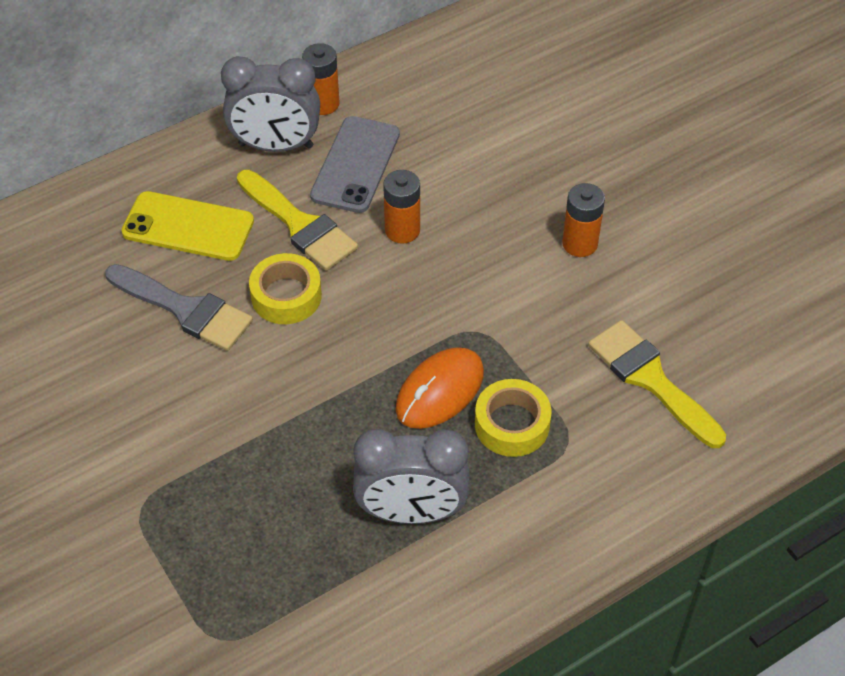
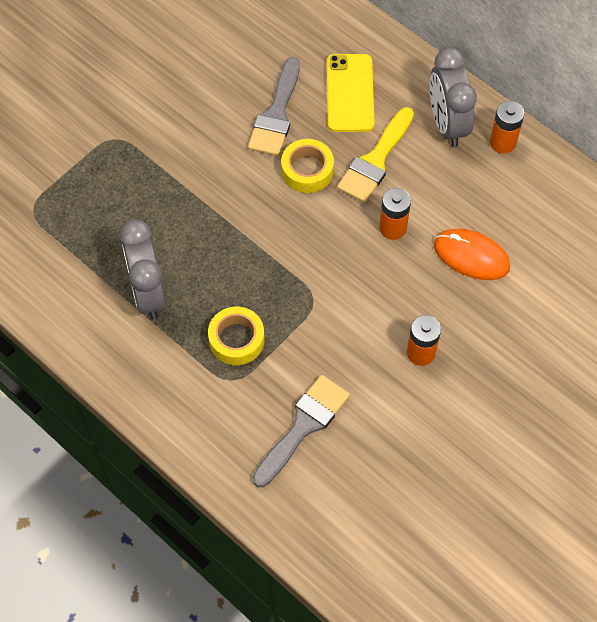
camera: 75 degrees right, 10 degrees up
grey phone [310,116,400,213] -> none
orange mouse [396,347,484,429] -> orange mouse moved to [434,229,510,280]
yellow brush [588,320,726,448] -> grey brush [252,375,350,487]

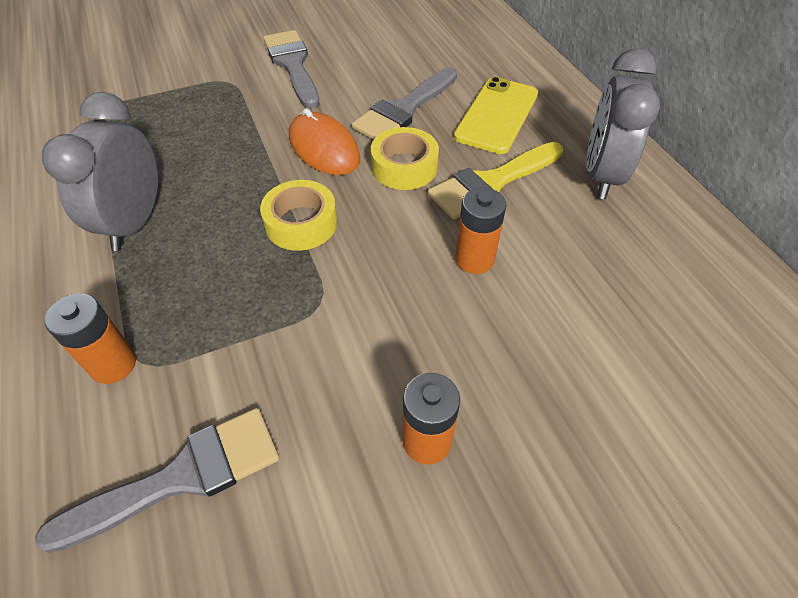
camera: 25 degrees right, 10 degrees down
yellow tape [208,307,265,365] -> yellow tape moved to [260,180,337,251]
orange mouse [434,229,510,280] -> orange mouse moved to [289,108,360,175]
orange battery [490,101,524,154] -> orange battery moved to [44,293,136,384]
none -> grey brush [263,30,319,108]

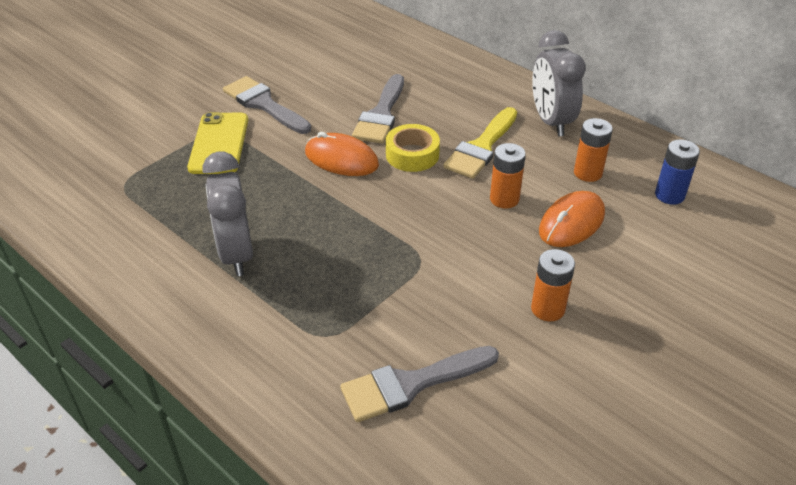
camera: 25 degrees left, 10 degrees down
grey brush [35,408,279,553] -> grey brush turned 150 degrees counterclockwise [340,346,499,422]
orange battery [44,293,136,384] -> orange battery moved to [574,118,613,182]
yellow tape [260,180,337,251] -> none
yellow phone [454,77,538,154] -> yellow phone moved to [187,112,248,174]
none -> orange mouse [539,191,605,247]
none -> blue battery [655,139,700,205]

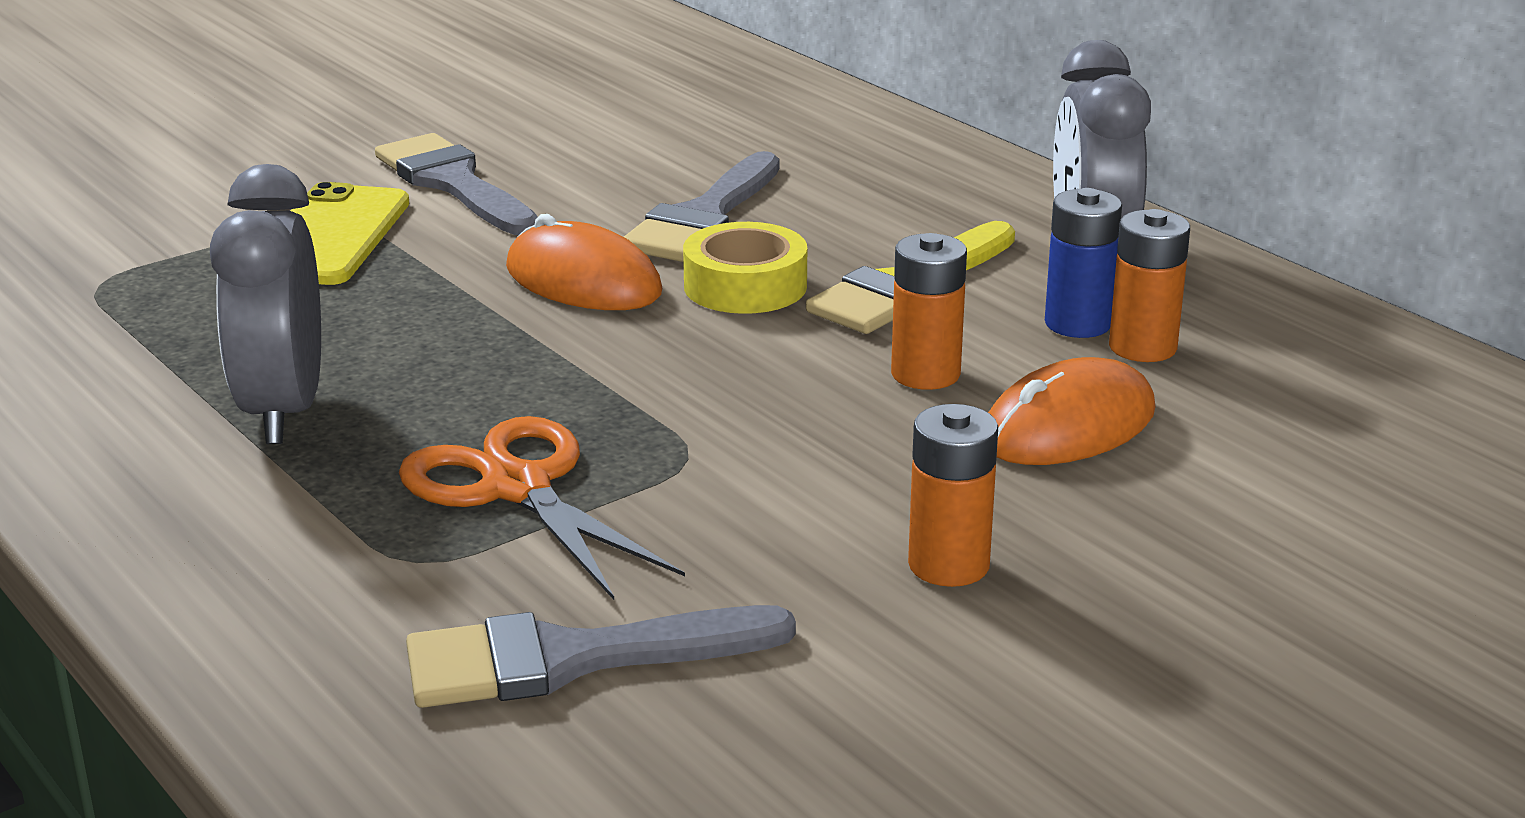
camera: 10 degrees right, 15 degrees down
blue battery [655,139,700,205] -> blue battery moved to [1045,188,1122,338]
none -> orange scissors [399,416,685,600]

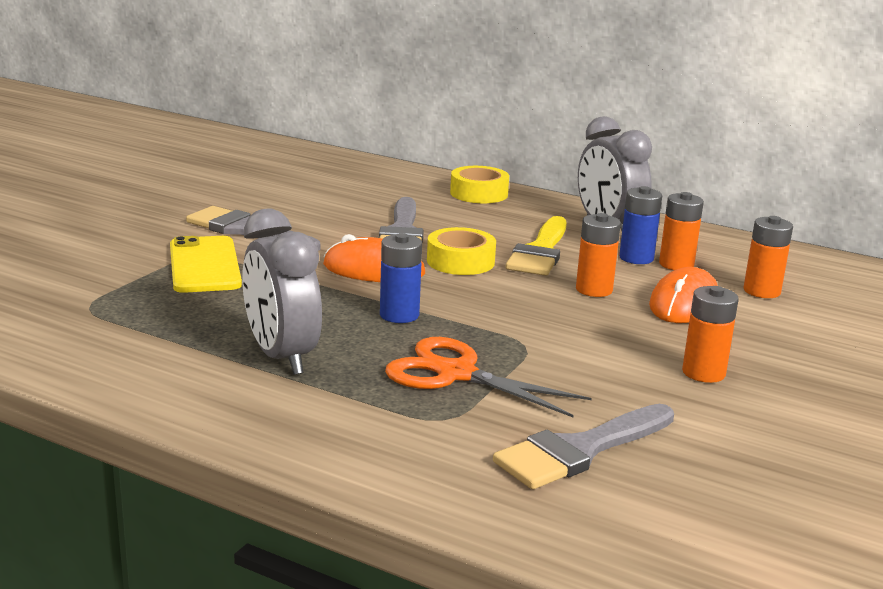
camera: 25 degrees left, 5 degrees down
none -> blue battery [380,233,422,323]
none -> yellow tape [450,166,509,203]
none -> orange battery [744,216,793,298]

